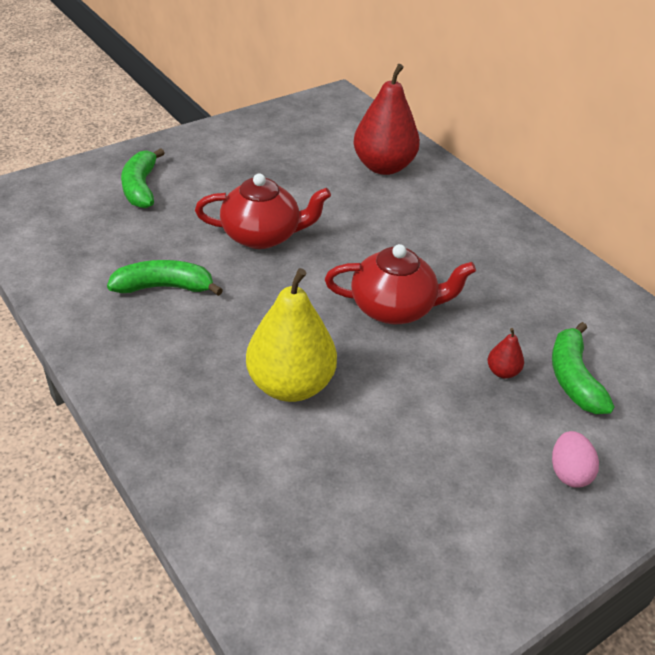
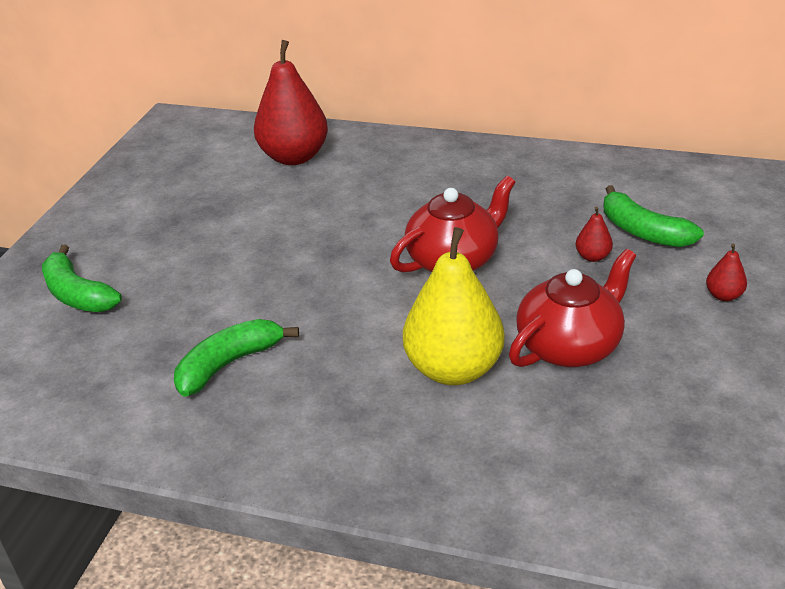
camera: 35 degrees left, 5 degrees down
red teapot [195,173,331,249] -> red teapot moved to [509,249,636,367]
pink egg [552,431,599,488] -> red pear [706,244,747,301]

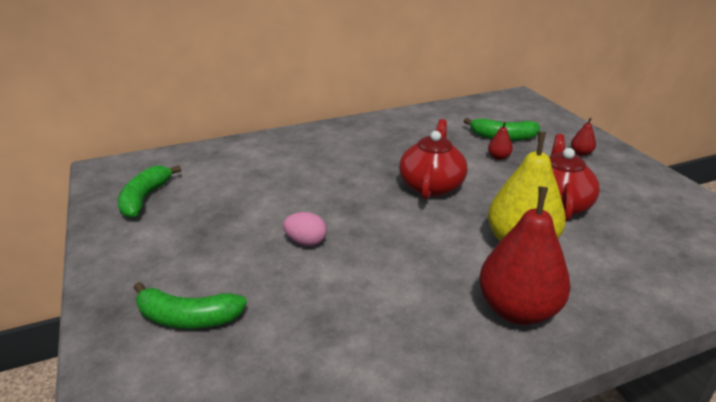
camera: 40 degrees left, 5 degrees down
green banana [174,319,299,397] -> green banana moved to [118,165,181,218]
red pear [254,40,328,165] -> red pear moved to [479,186,571,325]
none -> pink egg [283,212,327,246]

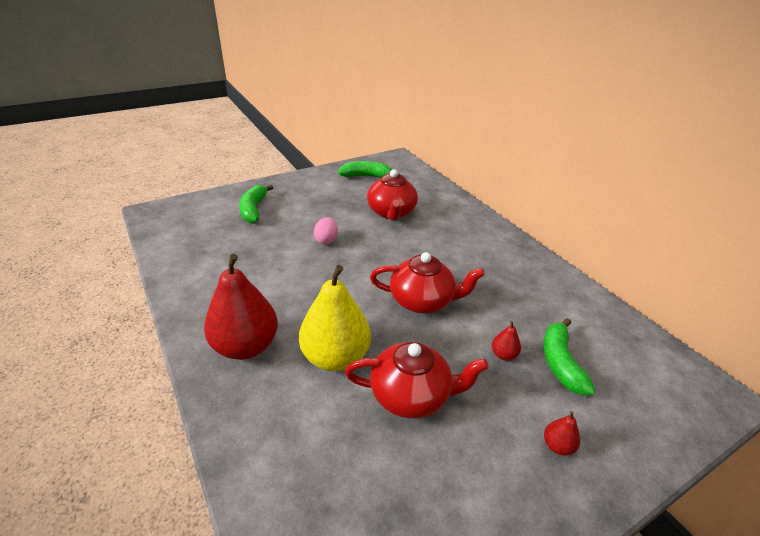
camera: 80 degrees right, 5 degrees up
none -> red teapot [367,169,418,221]

